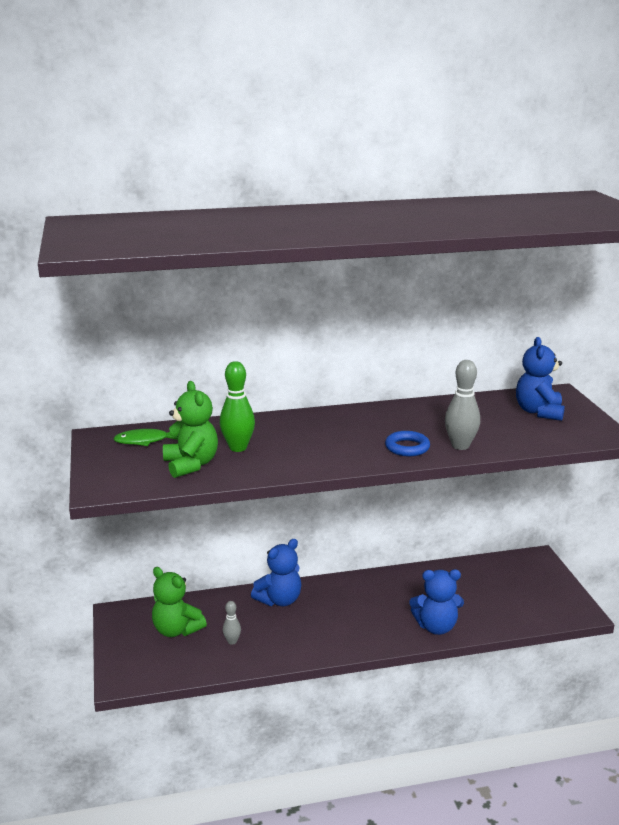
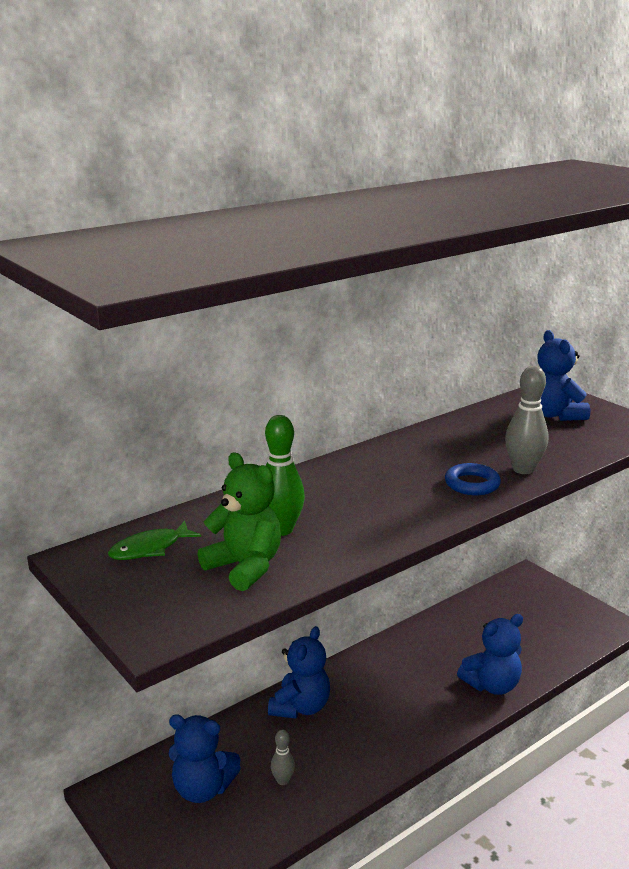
camera: 25 degrees left, 0 degrees up
green teddy bear [152,567,207,637] -> blue teddy bear [169,715,241,803]

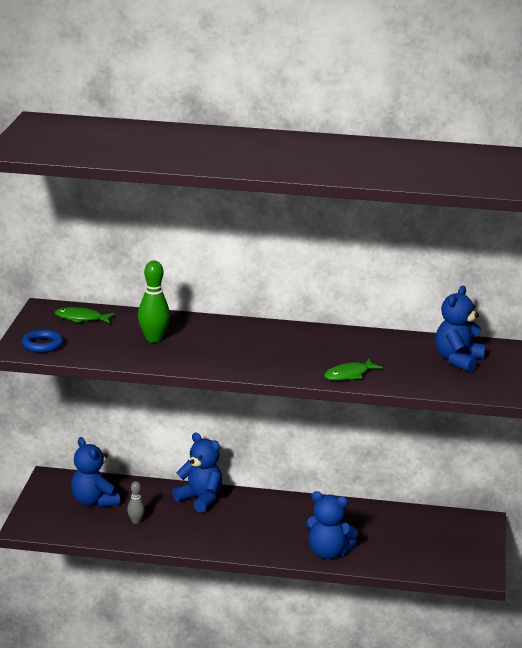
camera: 45 degrees right, 0 degrees up
green teddy bear [198,452,281,591] -> none
blue teddy bear [268,626,330,719] -> blue teddy bear turned 120 degrees counterclockwise [172,432,222,513]
blue ring [445,463,501,495] -> blue ring moved to [22,329,64,353]
grey bowling pin [505,366,548,474] -> green fish [324,359,383,381]

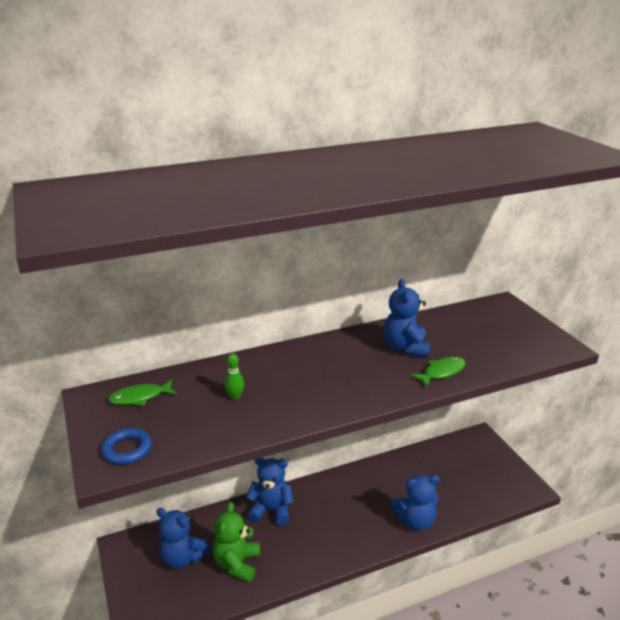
camera: 30 degrees left, 5 degrees up
grey bowling pin [127,481,145,524] -> green teddy bear [213,502,260,582]
green bowling pin [138,261,170,343] -> green bowling pin [225,353,244,400], size x0.57
green fish [324,359,383,381] -> green fish turned 150 degrees counterclockwise [411,357,465,387]
blue teddy bear [435,286,486,372] -> blue teddy bear moved to [384,279,430,357]

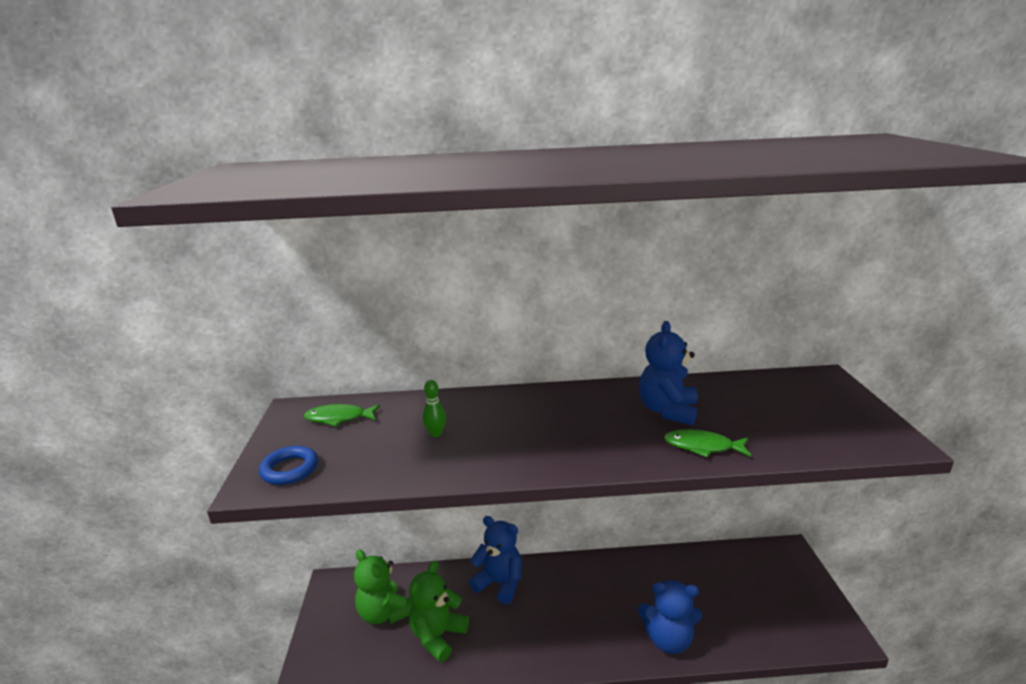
camera: 20 degrees right, 5 degrees down
blue teddy bear [157,508,211,568] -> green teddy bear [354,549,413,624]
green fish [411,357,465,387] -> green fish turned 150 degrees counterclockwise [664,429,751,457]

